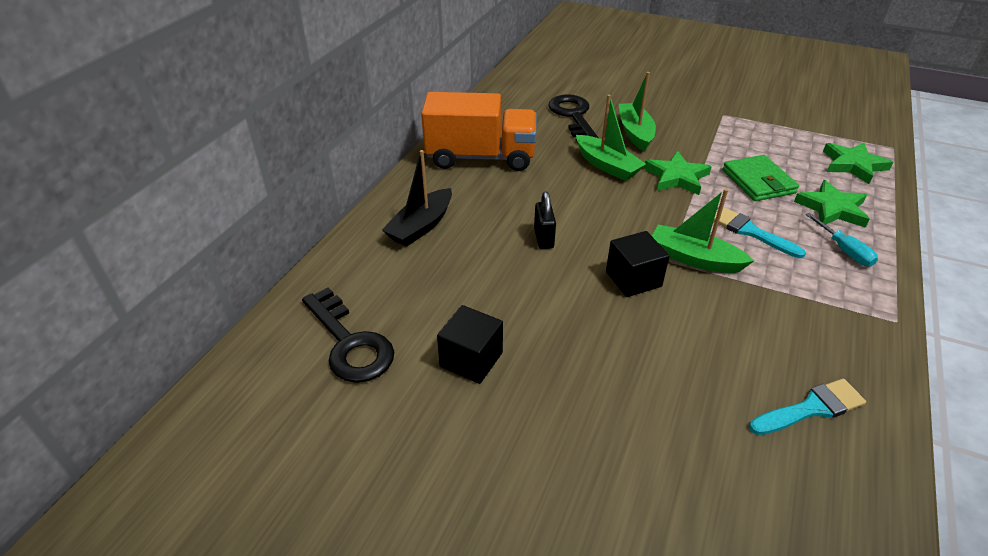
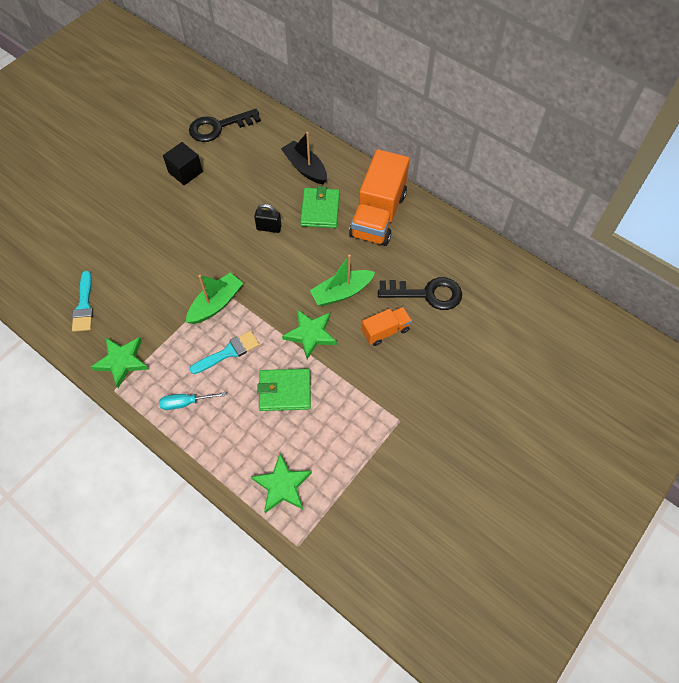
camera: 105 degrees right, 20 degrees up
black cube [606,231,669,297] -> none
green boat [619,72,656,151] -> orange truck [362,307,412,346]
green star [794,180,870,228] -> green star moved to [91,337,148,388]
none -> green wallet [300,186,340,228]

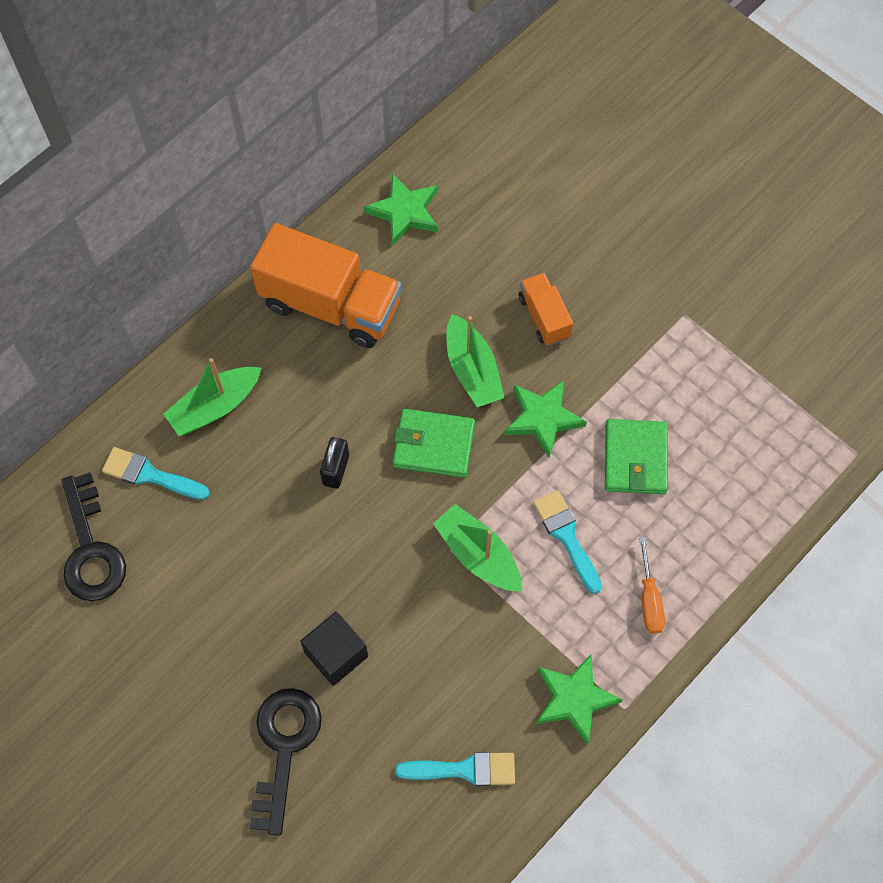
camera: 85 degrees left, 5 degrees up
turquoise screwdriver [159,392,226,410] -> orange screwdriver [639,537,665,634]
black cube [163,142,203,185] -> black cube moved to [300,611,368,686]
green star [251,453,312,513] -> green star moved to [364,174,438,246]
black boat [281,132,327,184] -> green boat [163,358,261,436]
green wallet [300,186,340,228] -> green wallet moved to [393,409,475,478]
black key [378,277,462,310] -> black key moved to [250,688,322,836]
none -> turquoise brush [102,447,210,500]

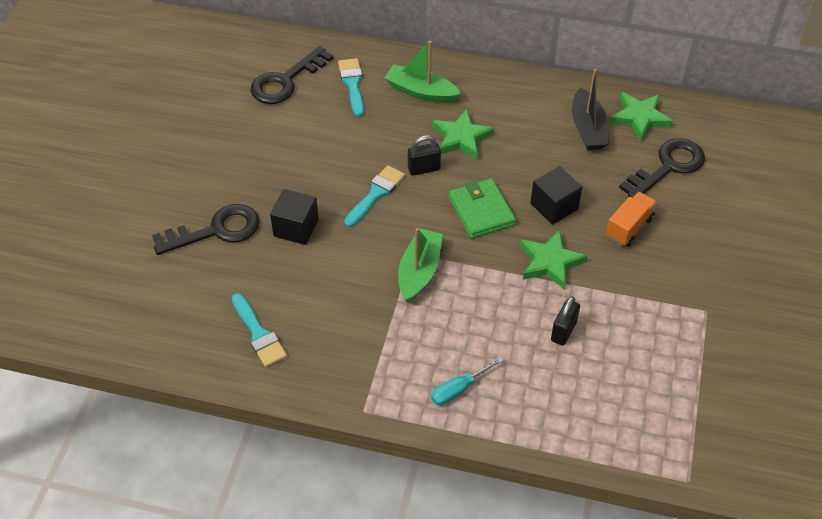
camera: 60 degrees right, 15 degrees down
orange truck [250,223,402,348] -> none
green boat [447,314,505,407] -> black cube [530,166,582,225]
turquoise brush [533,490,602,594] -> turquoise brush moved to [344,165,405,227]
green star [536,654,623,744] -> green star moved to [432,109,495,160]
green wallet [605,419,668,494] -> black padlock [551,296,580,346]
orange screwdriver [639,537,665,634] -> turquoise screwdriver [431,357,504,406]
none -> black boat [572,69,609,150]
none -> black key [619,138,705,198]

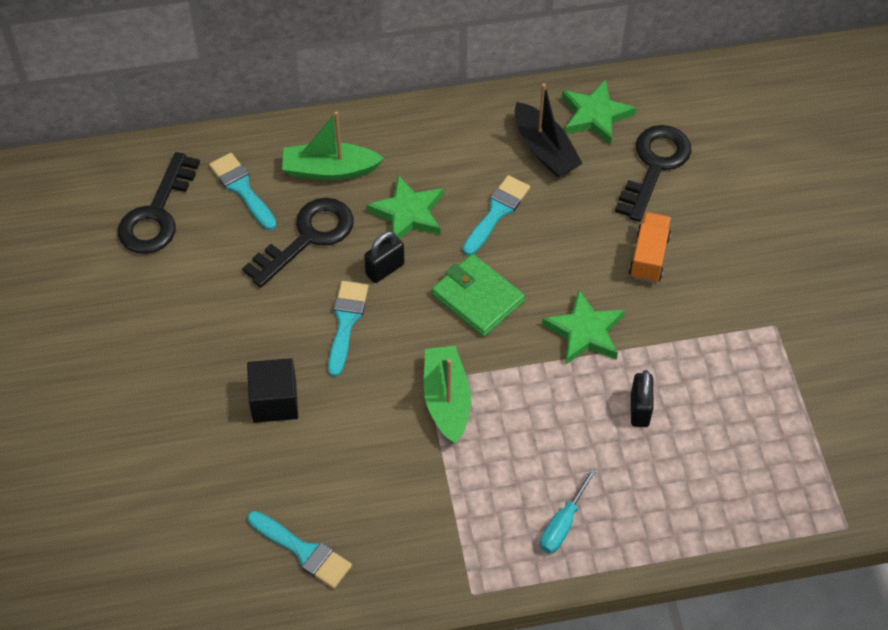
camera: 25 degrees left, 5 degrees up
black key [152,204,260,255] -> black key moved to [242,198,354,288]
black cube [530,166,582,225] -> none
none -> turquoise brush [463,175,530,256]

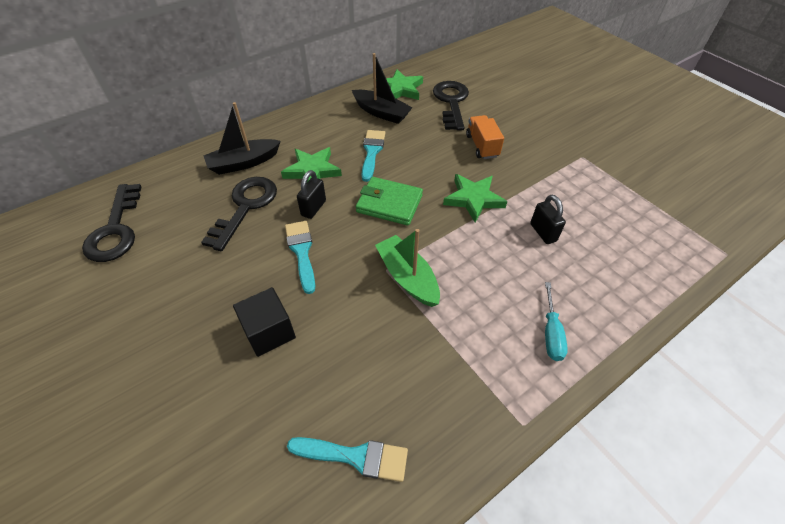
camera: 25 degrees left, 5 degrees down
turquoise brush [209,153,277,230] -> none
green boat [282,111,384,180] -> black boat [203,102,281,175]

